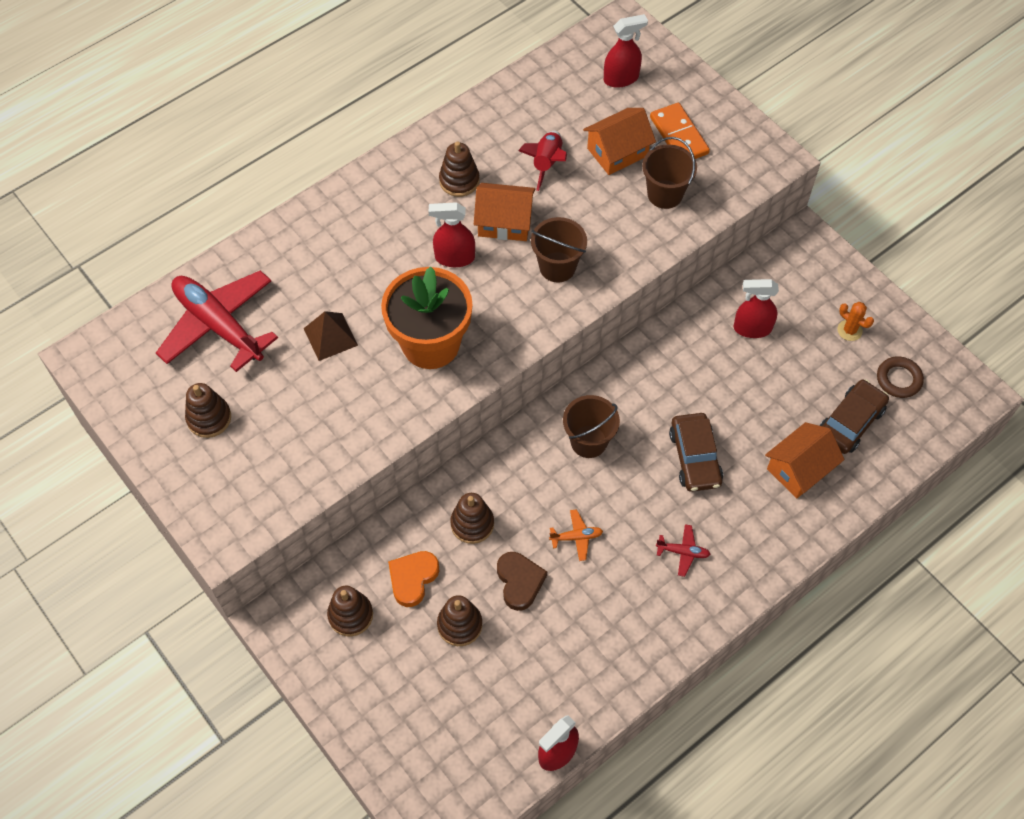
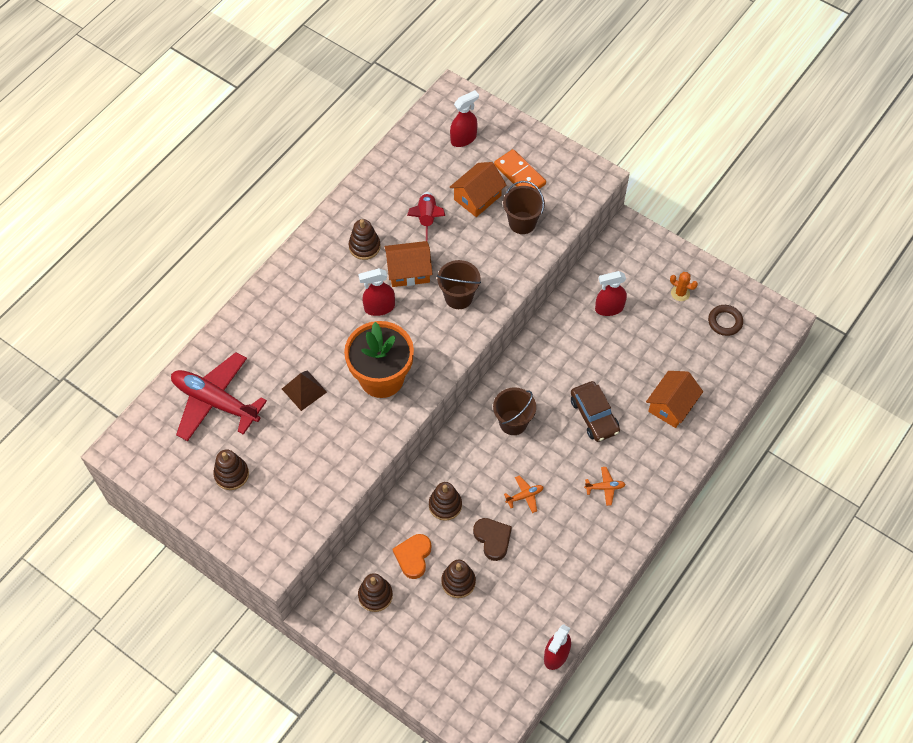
camera: 15 degrees left, 0 degrees up
red plane [656,524,711,577] -> orange plane [584,467,626,506]
brown car [819,379,889,454] -> none

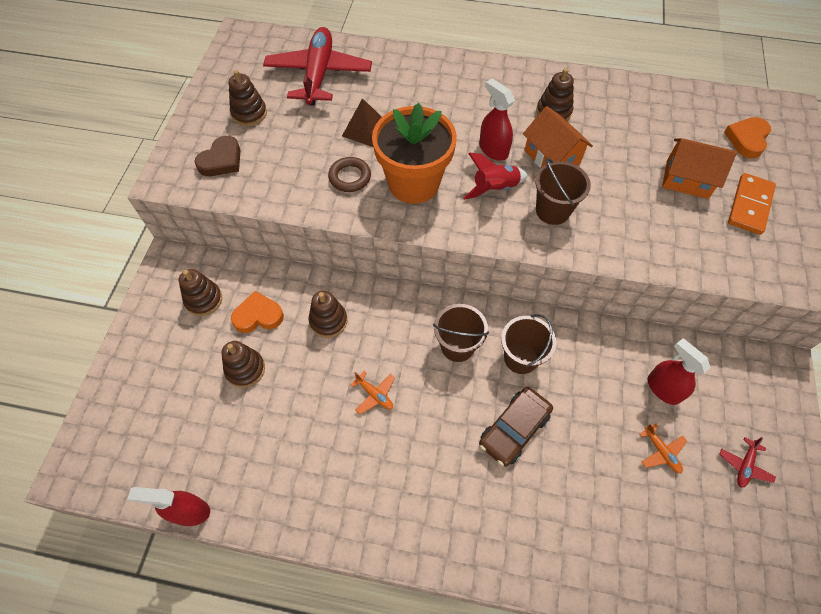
camera: 65 degrees right, 0 degrees up
red rocket [407,192,445,242] -> red rocket moved to [463,153,528,200]
red spray bottle [450,90,479,147] -> orange heart [724,117,771,158]
brown heart [473,518,512,561] -> brown heart moved to [194,136,241,176]
brown bucket [503,181,545,234] -> brown bucket moved to [501,314,556,374]
orange plane [584,467,626,506] -> orange plane moved to [640,423,687,473]
orange house [646,371,703,428] -> none
orange cactus [670,272,698,301] -> red plane [719,437,776,487]
brown ring [708,305,743,336] -> brown ring moved to [328,157,371,192]

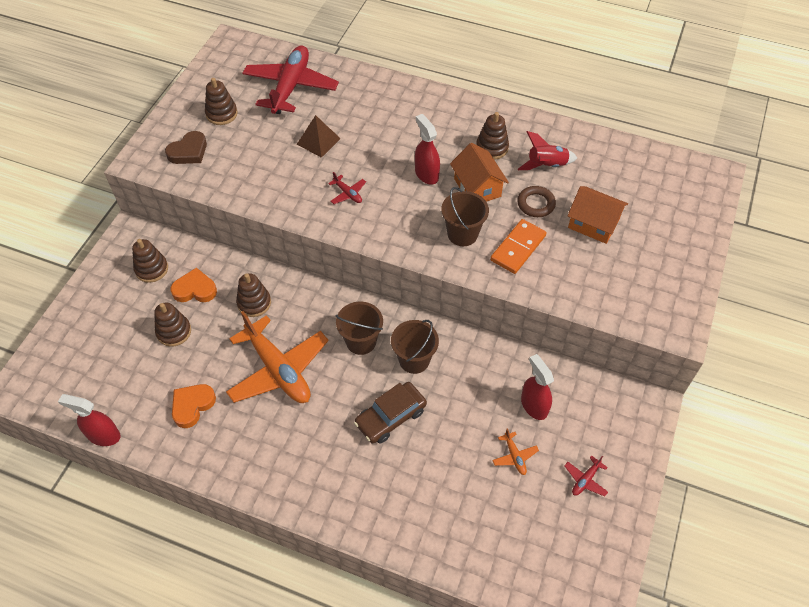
camera: 10 degrees right, 5 degrees down
brown ring [328,157,371,192] -> brown ring moved to [517,186,556,217]
orange plane [350,371,395,414] -> orange plane [226,311,329,403], size x2.49
orange flower pot [372,103,457,204] -> red plane [328,172,366,204]
red rocket [463,153,528,200] -> red rocket moved to [518,131,577,170]
orange heart [724,117,771,158] -> orange heart moved to [172,384,216,428]
orange domino [728,173,776,235] -> orange domino moved to [490,219,546,274]

